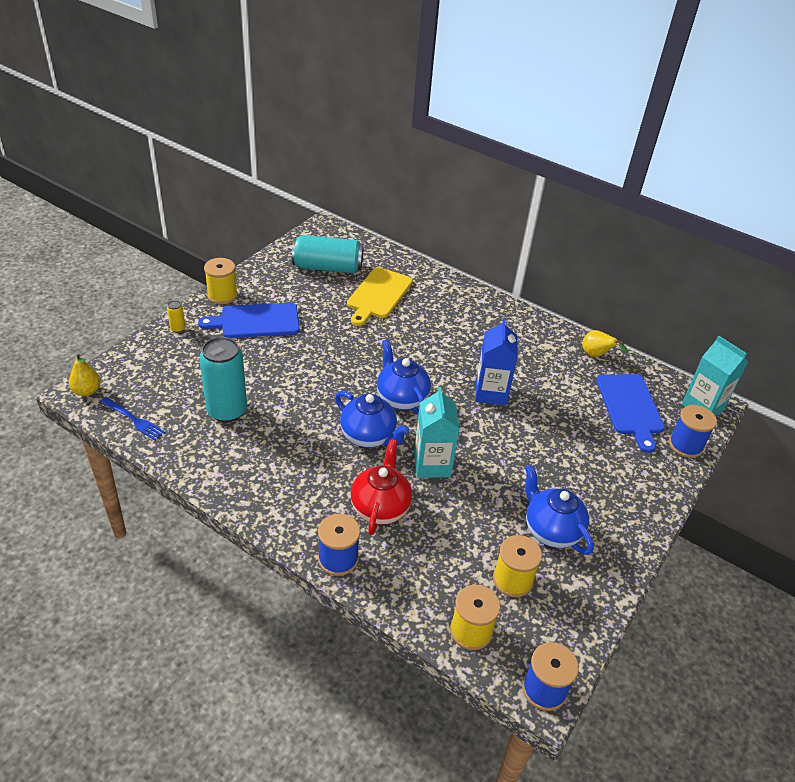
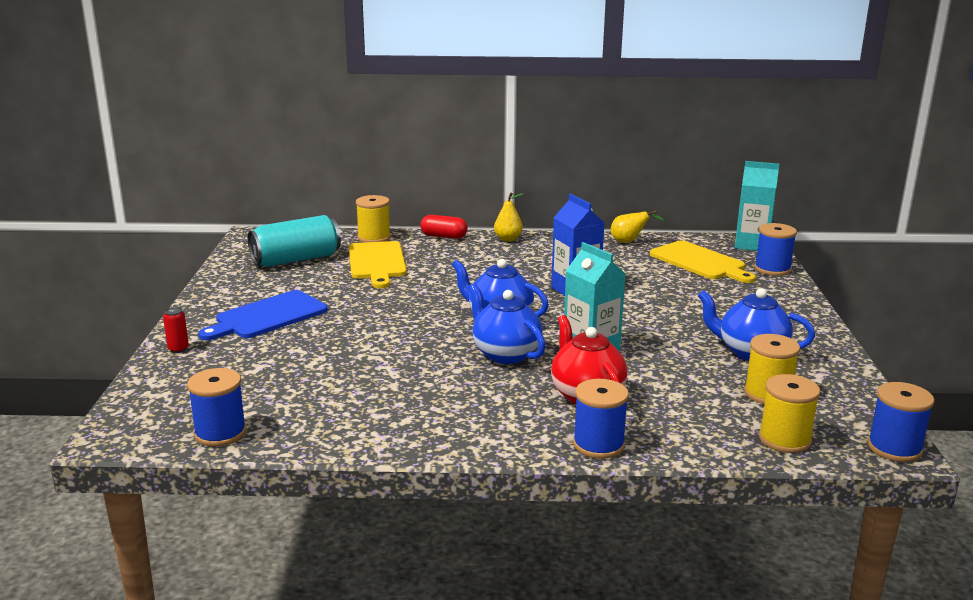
camera: 30 degrees left, 20 degrees down
yellow pear [69,354,101,396] -> yellow pear moved to [494,192,524,241]
blue fork [101,397,165,441] -> blue spool [187,368,246,446]
yellow can [167,301,186,333] -> red can [163,307,189,353]
turquoise can [199,337,247,422] -> none
yellow spool [204,258,238,304] -> yellow spool moved to [356,195,391,243]
blue teapot [335,391,410,448] -> blue teapot turned 135 degrees counterclockwise [469,283,546,364]
blue cutting board [596,374,665,453] -> yellow cutting board [650,240,756,283]
none -> red capsule [420,215,468,239]

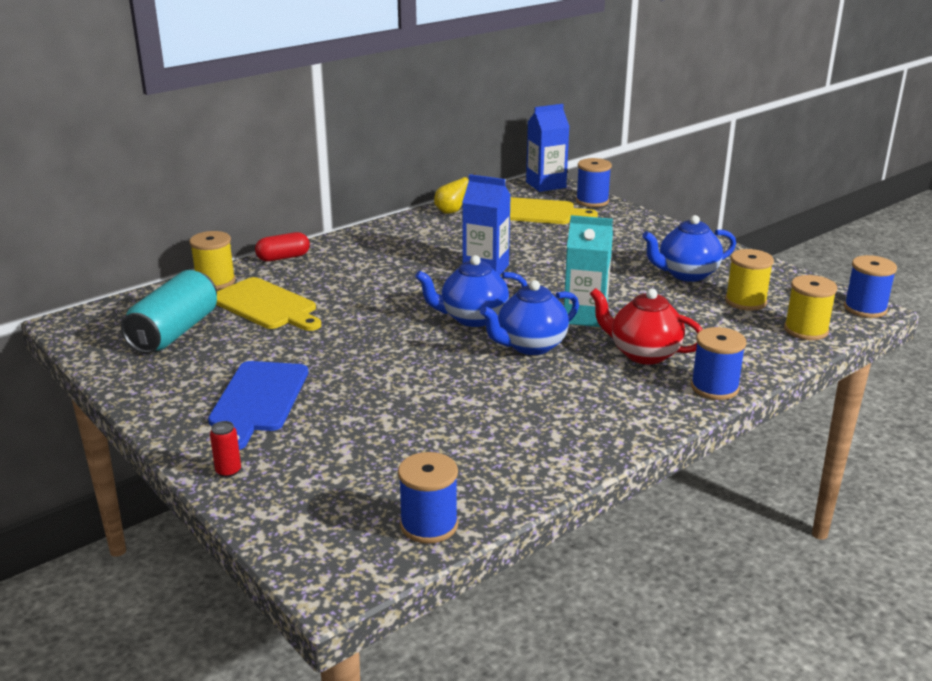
camera: 40 degrees left, 5 degrees up
blue teapot [469,283,546,364] -> blue teapot turned 45 degrees counterclockwise [480,280,579,355]
yellow pear [494,192,524,241] -> none
turquoise carton [735,161,779,251] -> blue carton [526,104,570,192]

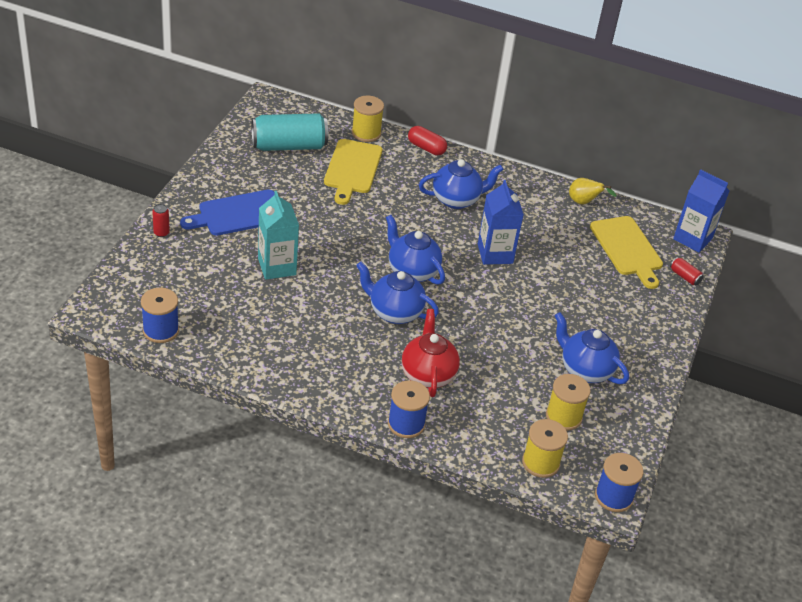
camera: 55 degrees right, 15 degrees up
turquoise carton [564,215,613,327] -> turquoise carton moved to [258,191,299,280]
blue spool [576,158,612,207] -> red can [670,257,704,285]
none -> blue teapot [419,159,503,209]

